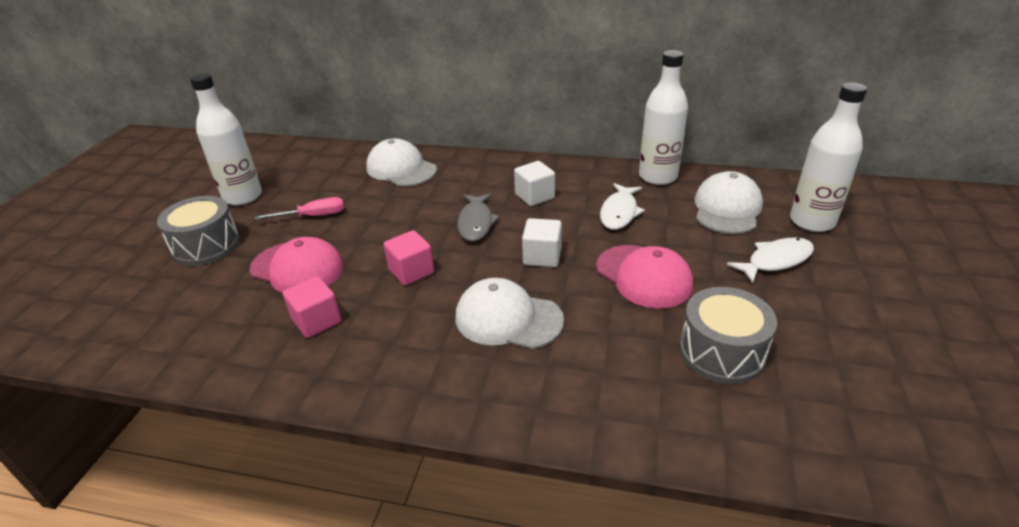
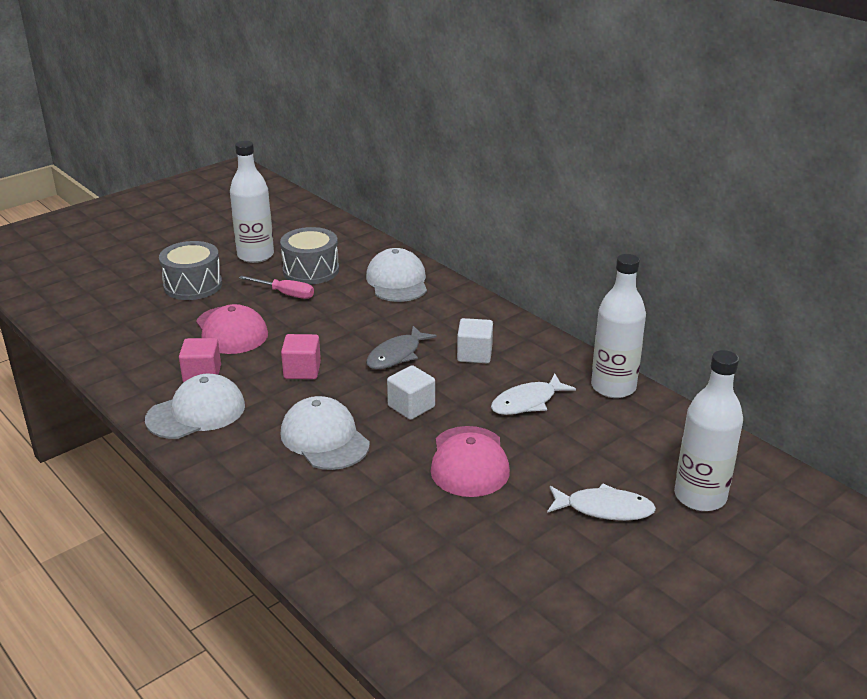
camera: 35 degrees right, 5 degrees down
grey drum [679,287,777,384] -> grey drum moved to [280,227,339,284]
white cap [695,171,763,234] -> white cap moved to [145,374,245,439]

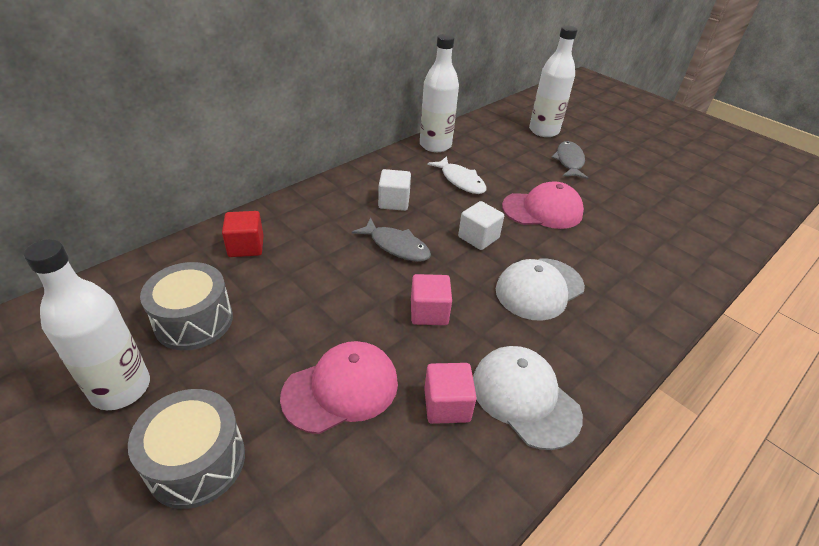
camera: 95 degrees left, 10 degrees up
pink screwdriver [239,276,314,299] -> none
white cap [366,248,427,302] -> red cube [222,211,264,257]
white fish [547,483,656,521] -> grey fish [551,141,588,179]

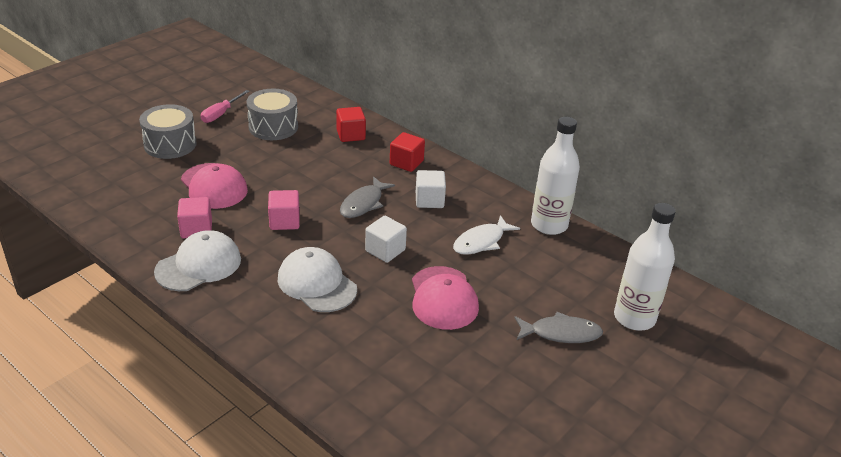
camera: 85 degrees right, 5 degrees down
white bottle [24,239,150,410] -> pink screwdriver [201,90,250,123]
none -> red cube [390,132,425,172]

